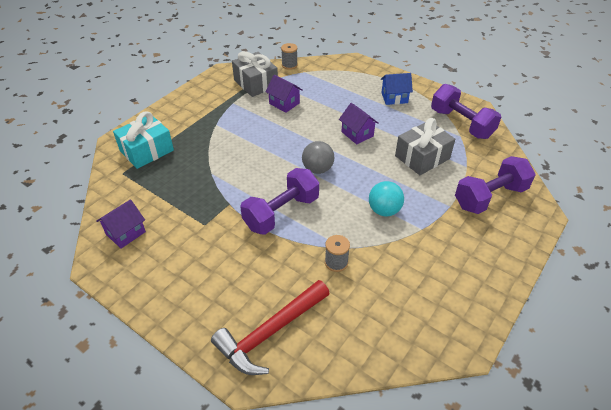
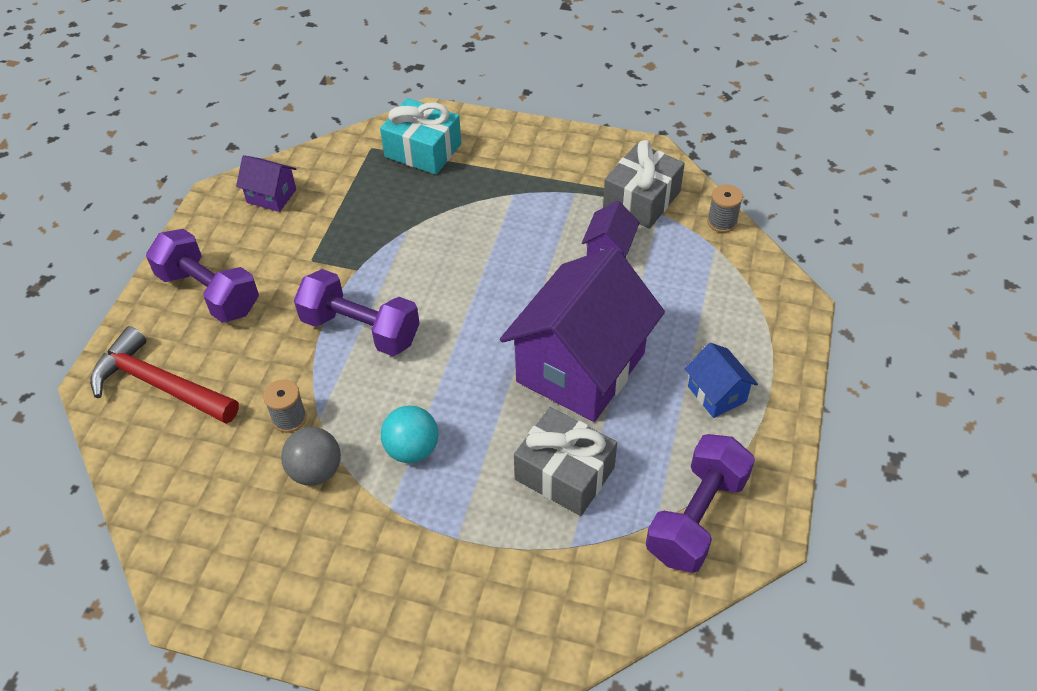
camera: 70 degrees right, 5 degrees up
grey ball [302,141,334,174] -> grey ball moved to [281,427,341,486]
purple house [339,103,379,144] -> purple house [500,247,665,422], size x2.29
purple dumbbell [455,156,535,214] -> purple dumbbell moved to [146,229,259,323]

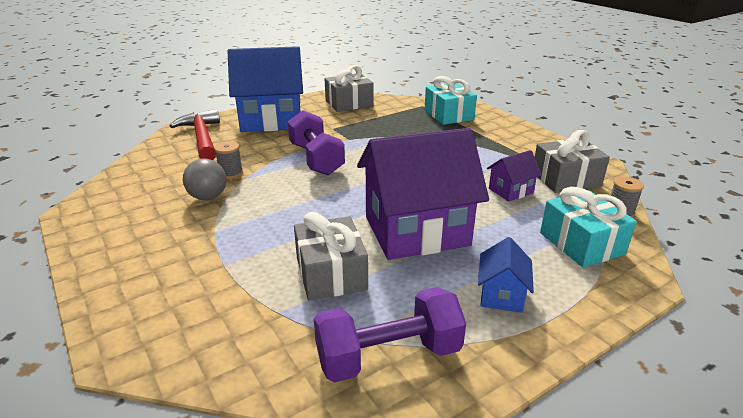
camera: 40 degrees right, 20 degrees down
purple dumbbell [146,229,259,323] -> blue house [227,46,303,132]
purple house [236,155,296,212] -> grey gift [325,65,374,112]
turquoise ball [381,406,438,463] -> none
none -> turquoise gift [540,187,637,268]

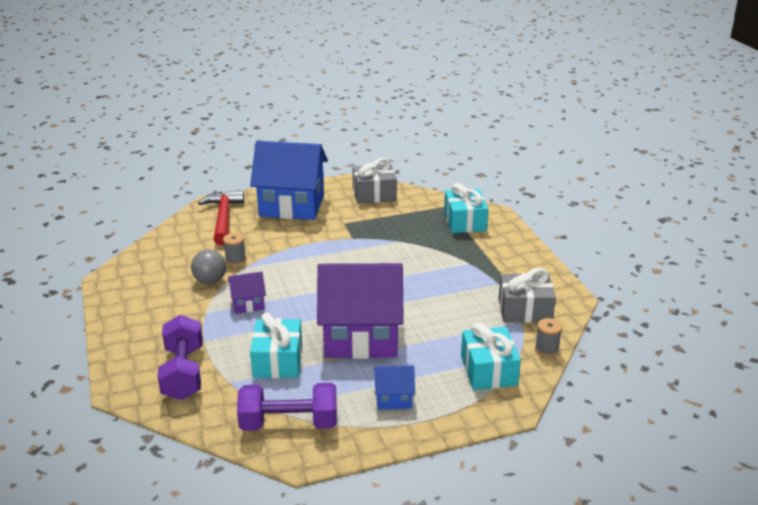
camera: 15 degrees right, 0 degrees up
purple dumbbell [288,110,345,175] -> purple dumbbell moved to [158,315,203,400]
grey gift [294,212,368,301] -> turquoise gift [250,313,302,378]
blue house [478,237,534,313] -> blue house turned 60 degrees clockwise [374,365,415,410]
purple house [487,150,542,202] -> purple house moved to [228,272,266,314]

